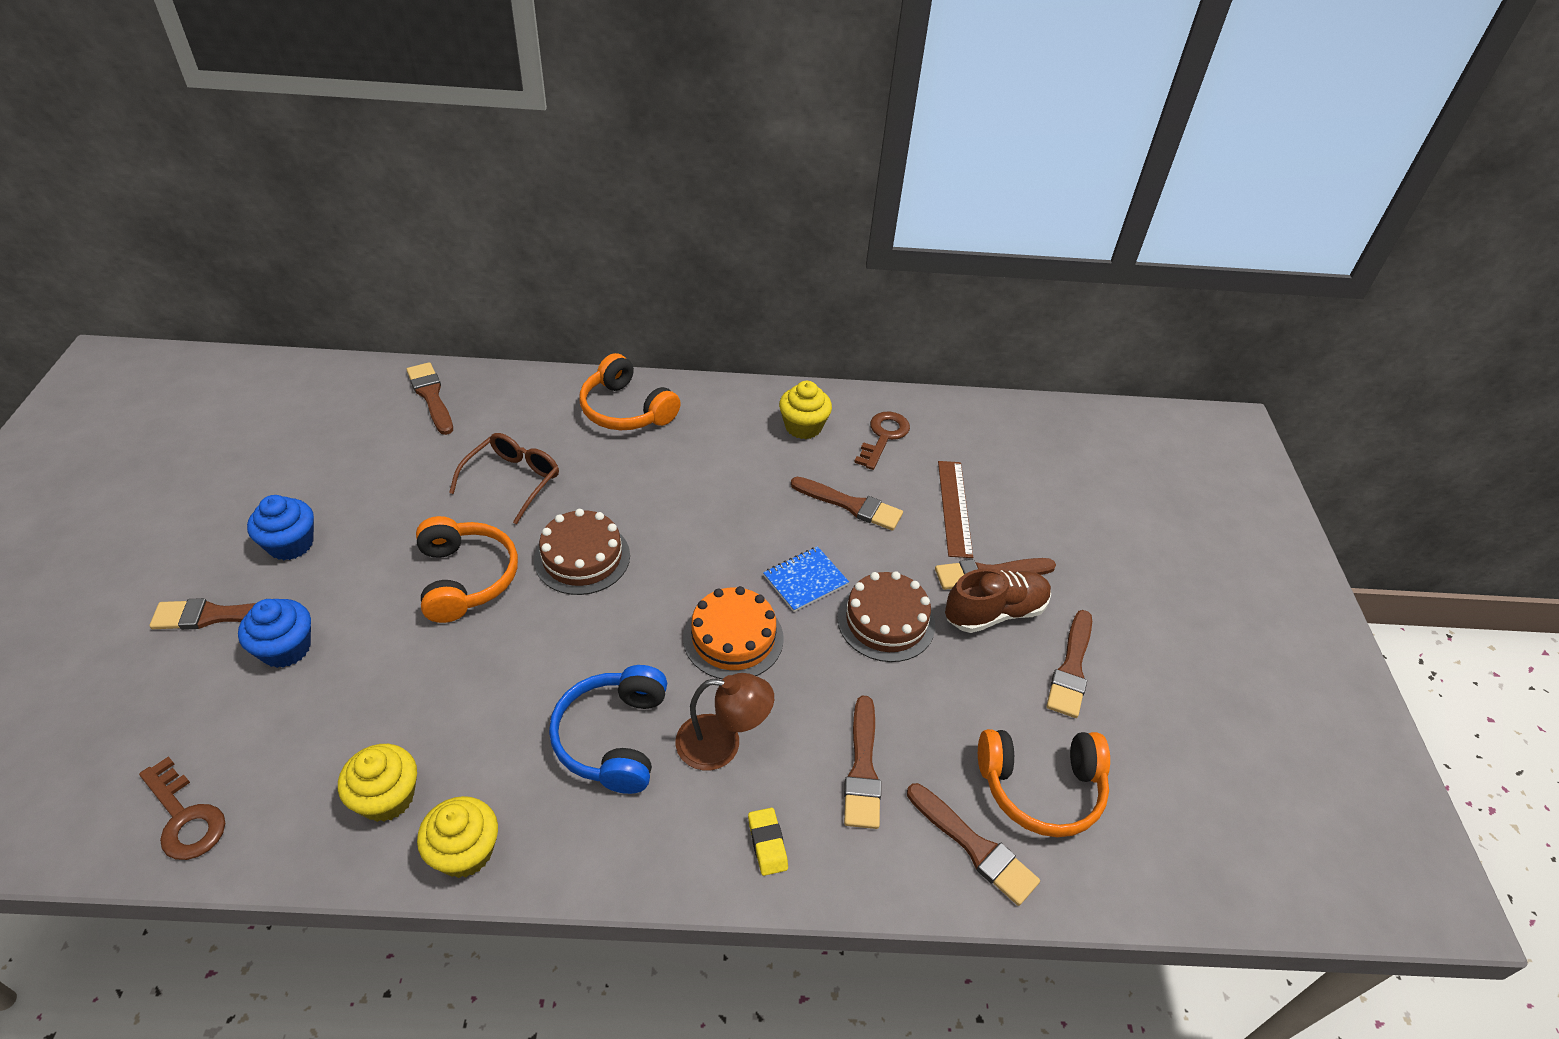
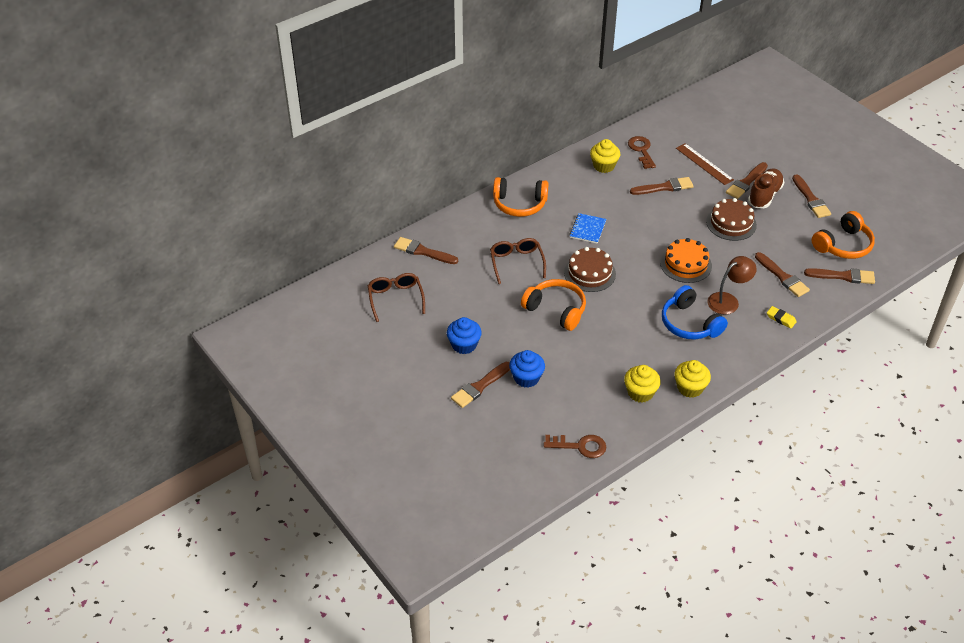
camera: 35 degrees left, 0 degrees up
blue notebook [763,546,849,612] -> blue notebook moved to [569,213,606,244]
none -> brown glasses [368,273,425,322]

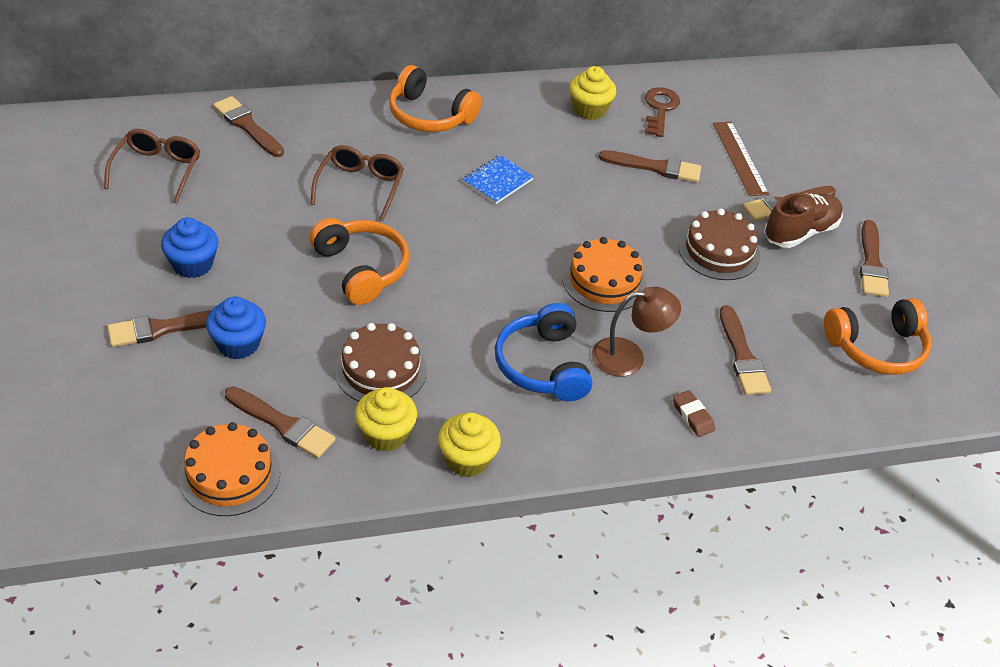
camera: 20 degrees right, 0 degrees up
brown key [544,435,606,458] -> orange cake [178,422,281,516]
brown cake [564,247,616,292] -> brown cake moved to [334,323,427,402]
yellow eraser [767,306,797,328] -> brown eraser [673,390,715,437]
brown brush [804,268,875,284] -> brown brush moved to [225,386,336,458]

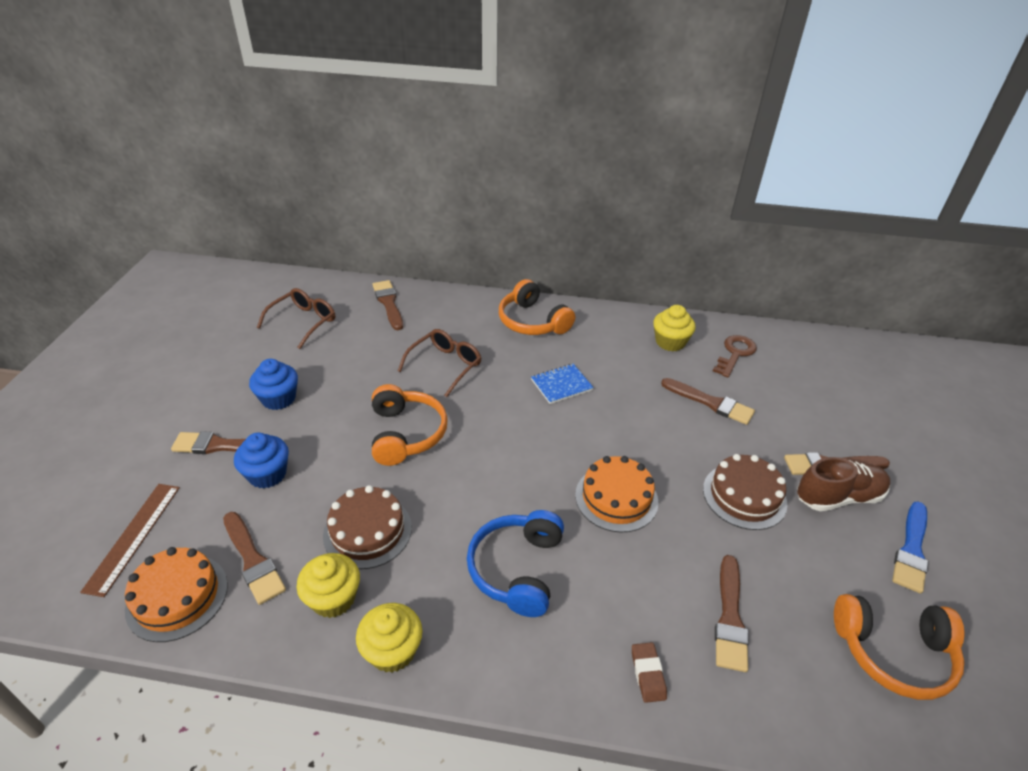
camera: 25 degrees right, 5 degrees down
brown lamp [592,287,681,377] -> none
brown ruler [713,121,769,196] -> brown ruler moved to [80,484,180,597]
brown brush [860,220,889,297] -> blue brush [892,501,929,594]

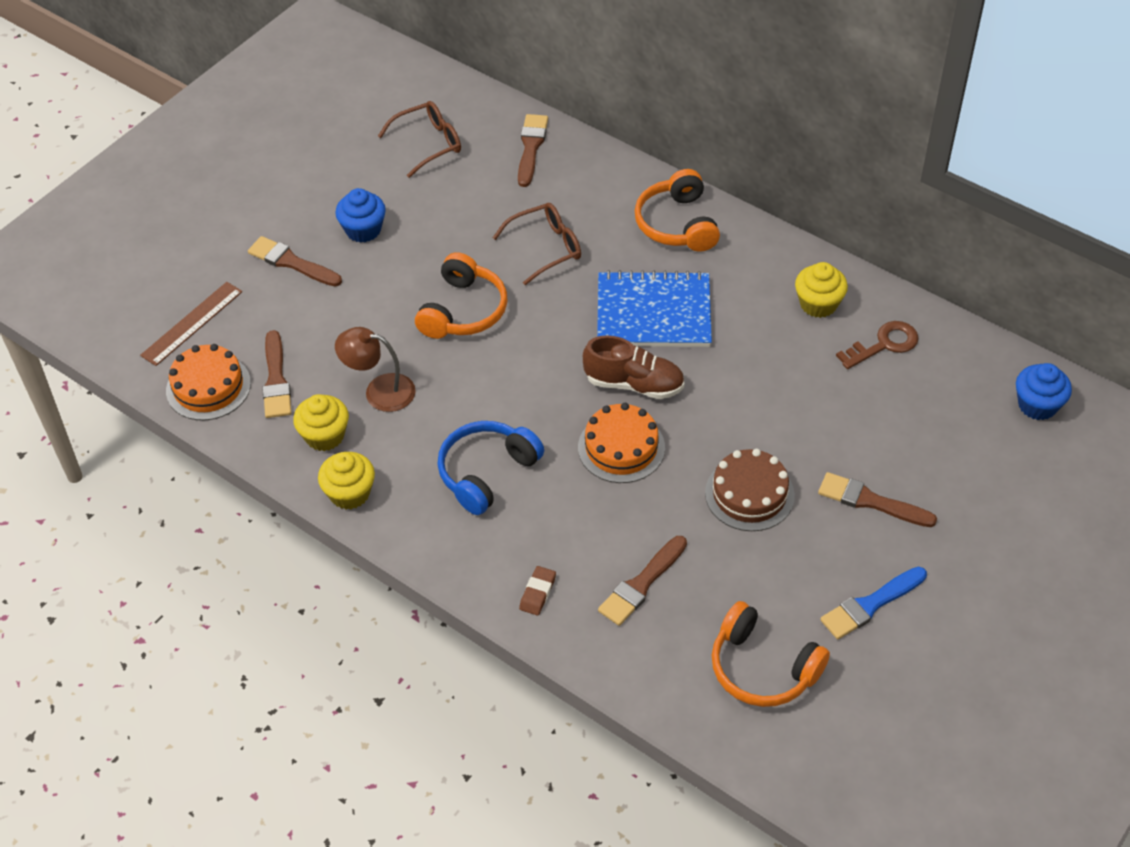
camera: 30 degrees right, 10 degrees up
blue cupcake [234,433,289,488] -> blue cupcake moved to [1016,363,1072,420]
brown cake [323,485,412,569] -> brown lamp [335,327,416,412]
blue notebook [531,364,594,404] -> blue notebook [597,270,712,347], size x1.94
brown brush [661,378,755,425] -> none
brown shoe [797,457,890,512] -> brown shoe moved to [583,335,684,399]

